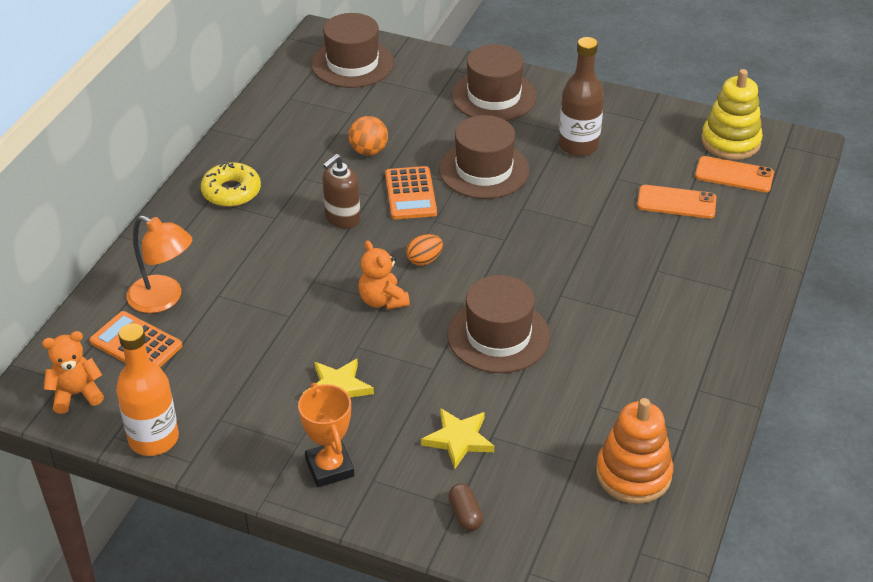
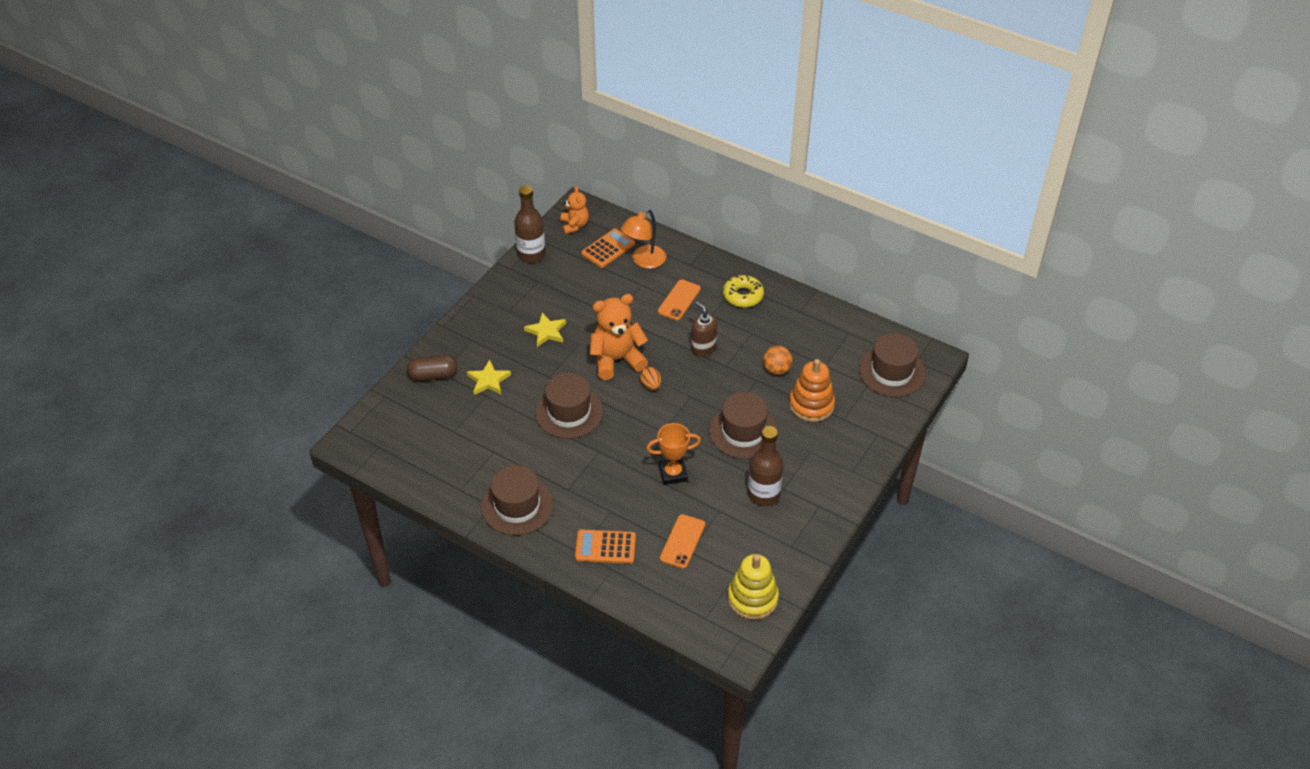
camera: 100 degrees right, 5 degrees up
orange bottle [116,323,179,456] -> brown bottle [514,185,546,263]
orange trophy [298,383,354,487] -> orange trophy moved to [646,423,701,485]
orange teddy bear [358,240,410,310] -> orange teddy bear [590,294,648,380], size x1.69
orange calculator [385,166,437,219] -> orange calculator moved to [575,529,636,564]
brown capsule [448,483,483,531] -> brown capsule [407,355,457,381], size x1.61
brown hat [452,44,537,121] -> brown hat moved to [481,465,553,535]
orange stacking toy [596,398,673,504] -> orange stacking toy moved to [789,359,835,422]
orange phone [695,156,774,192] -> orange phone moved to [658,279,701,320]

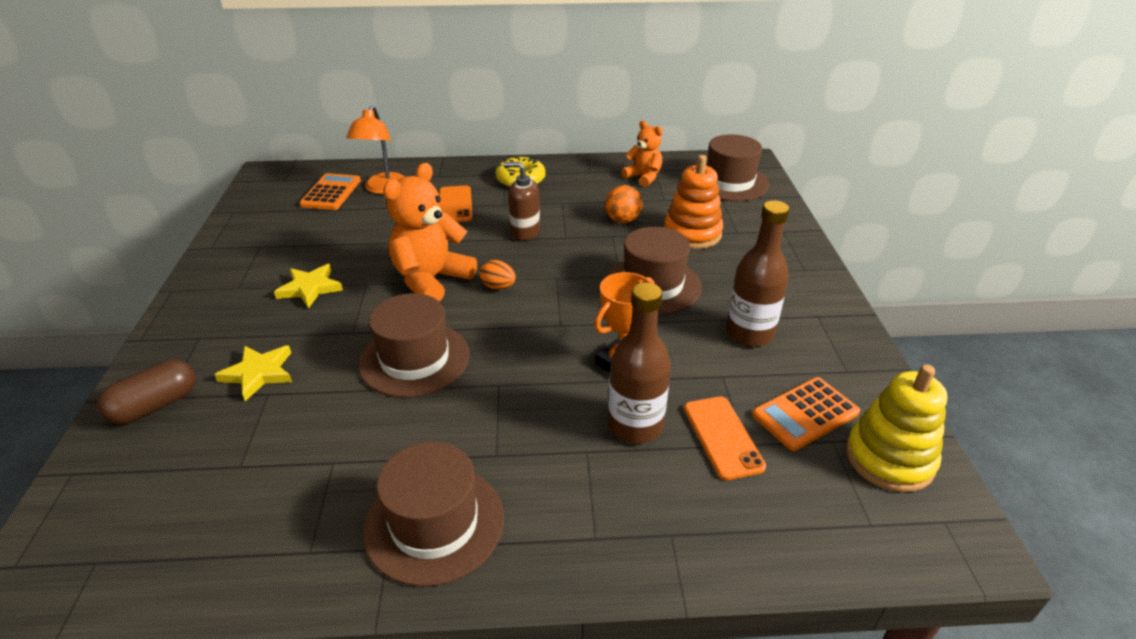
camera: 35 degrees left, 10 degrees down
brown bottle [514,185,546,263] -> brown bottle moved to [608,282,671,444]
orange teddy bear [561,186,589,234] -> orange teddy bear moved to [622,121,663,187]
orange calculator [575,529,636,564] -> orange calculator moved to [752,377,860,451]

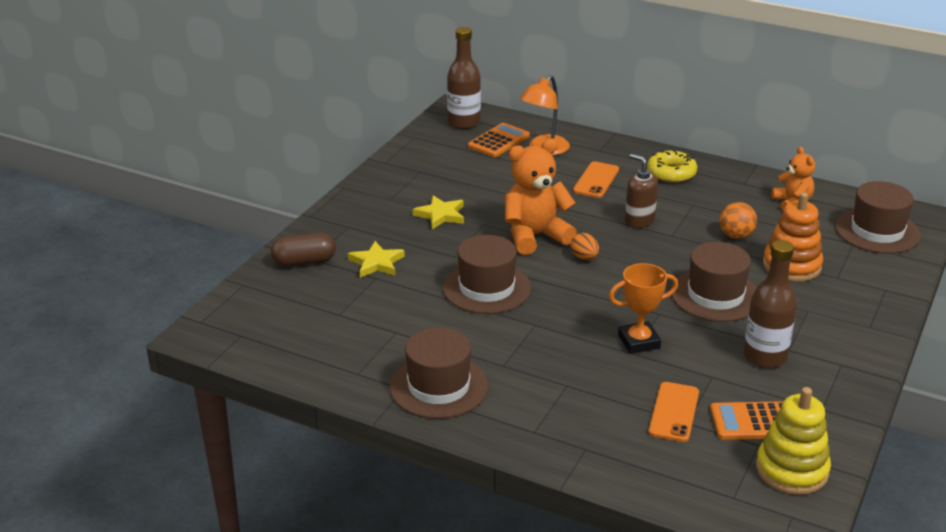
camera: 30 degrees right, 5 degrees down
brown bottle [608,282,671,444] -> brown bottle moved to [447,27,481,129]

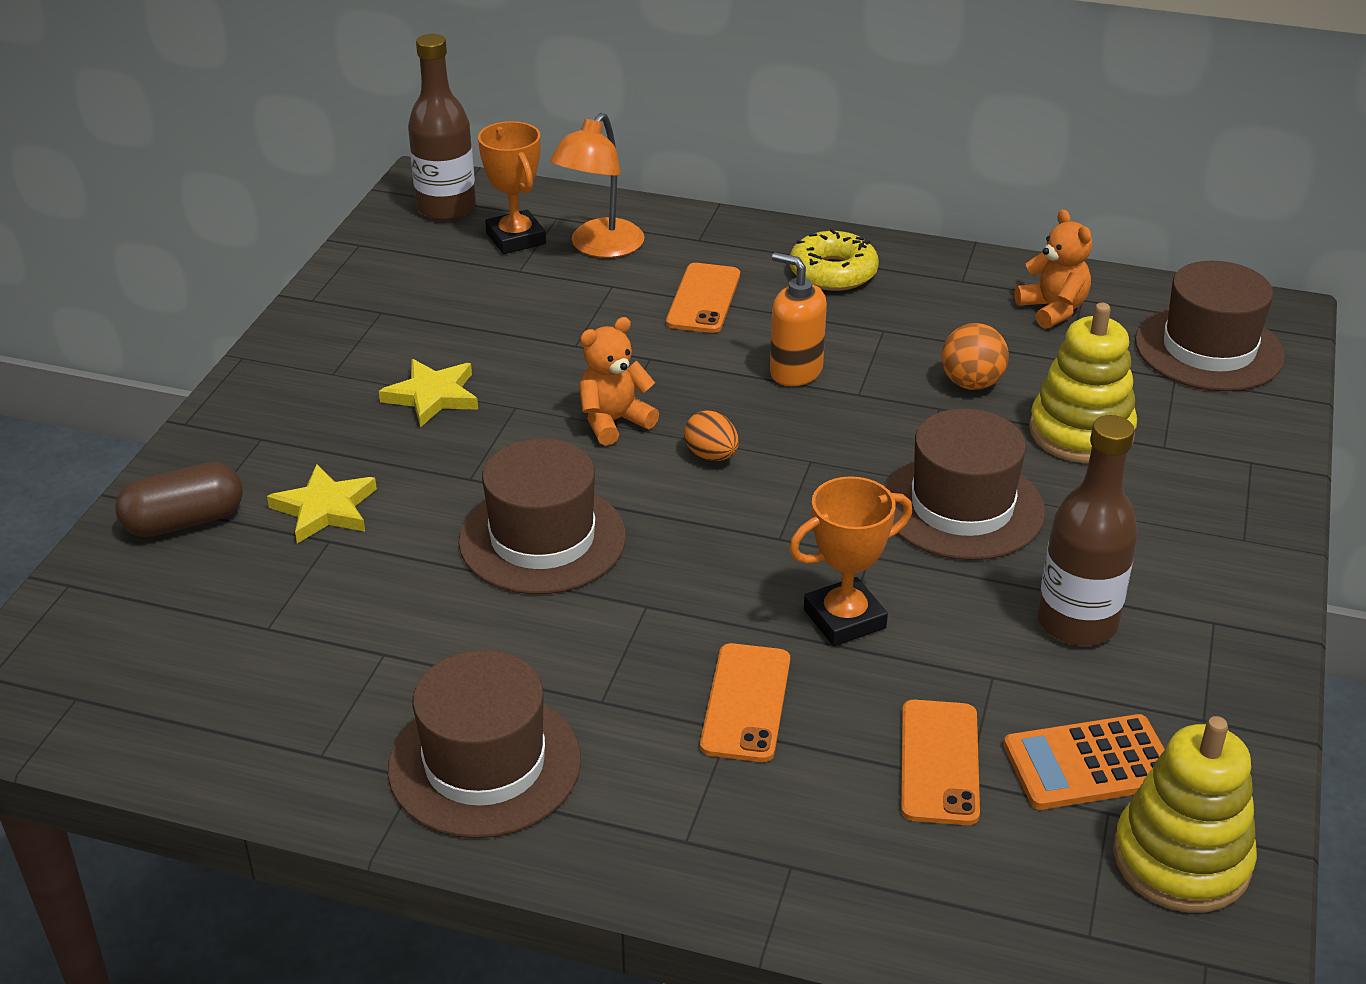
camera: 10 degrees left, 5 degrees up
orange calculator [468,123,530,157] -> orange trophy [478,121,546,254]
orange teddy bear [505,138,577,255] -> orange teddy bear [579,317,659,446], size x0.59
brown soap dispenser [625,154,658,228] -> orange soap dispenser [770,252,827,386]
orange stacking toy [763,192,823,282] -> yellow stacking toy [1029,303,1137,463]
none -> orange phone [700,643,790,762]

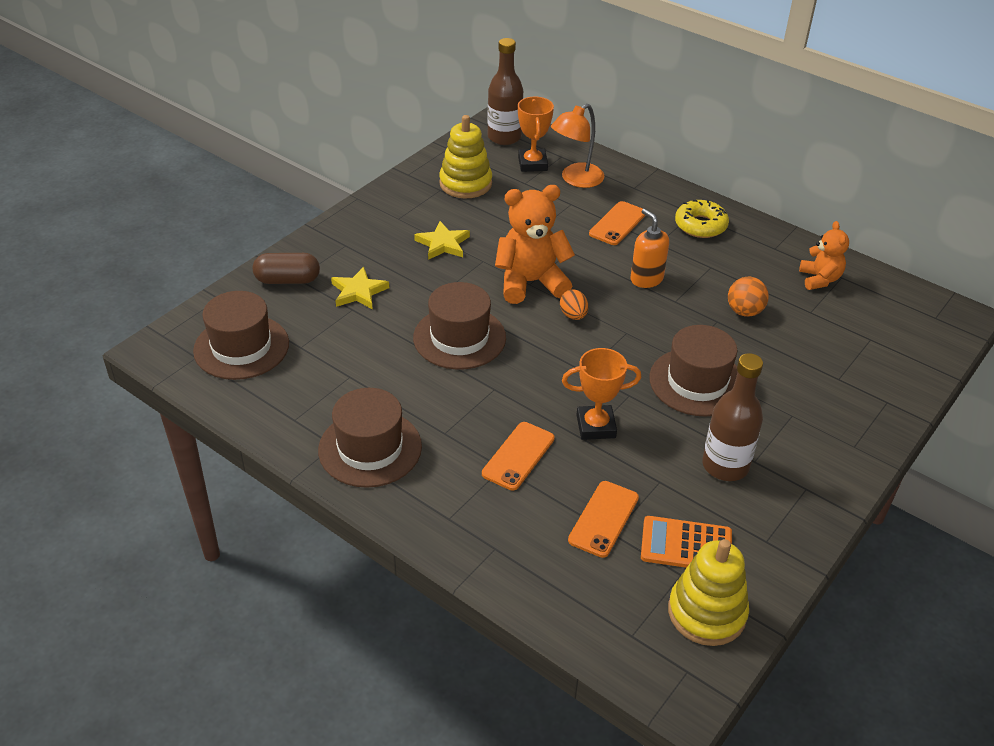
camera: 20 degrees right, 5 degrees up
orange teddy bear [579,317,659,446] -> orange teddy bear [495,185,575,304], size x1.69
yellow stacking toy [1029,303,1137,463] -> yellow stacking toy moved to [439,115,492,199]
brown hat [1135,261,1285,391] -> brown hat moved to [193,291,289,380]

